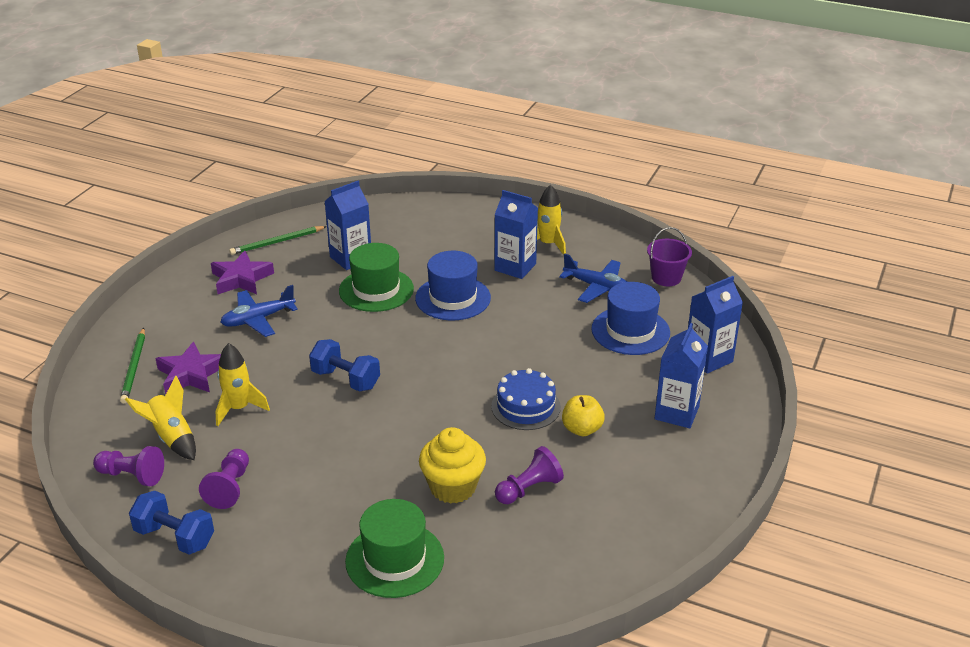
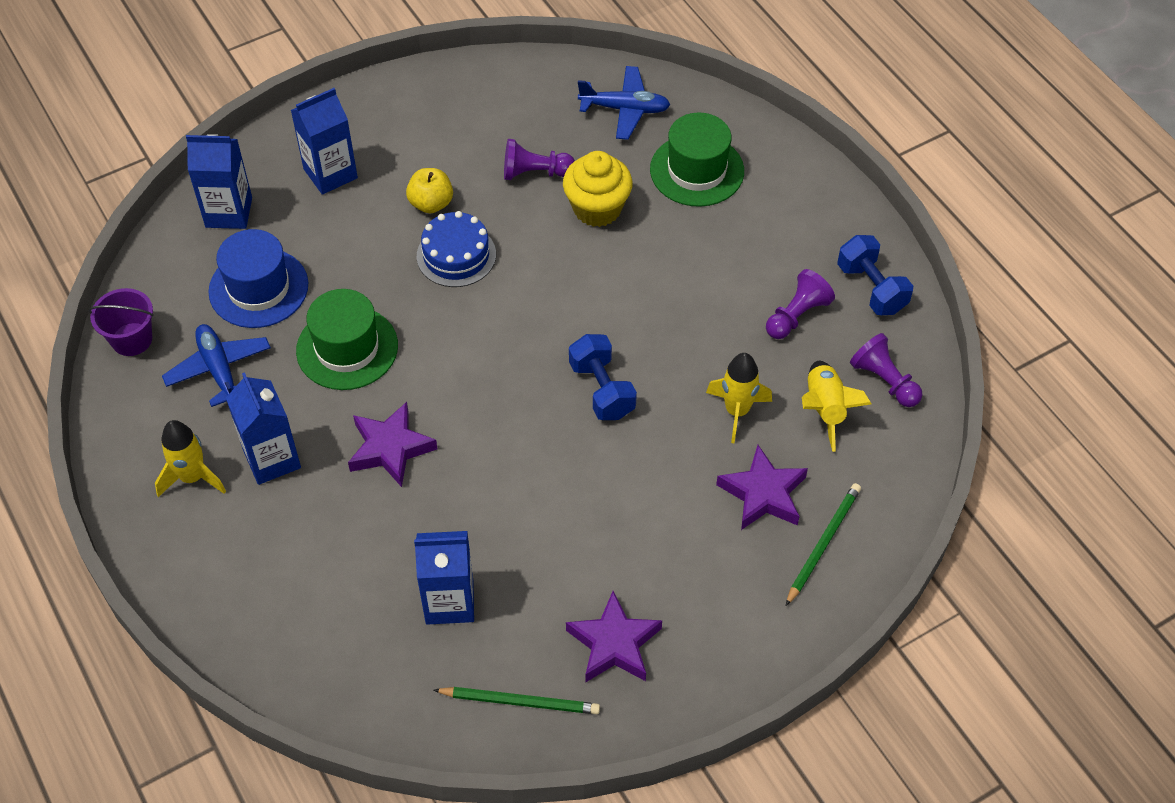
camera: 145 degrees left, 20 degrees up
blue plane [221,285,298,337] -> blue plane moved to [578,66,670,140]
green hat [339,243,414,312] -> green hat moved to [296,289,398,390]
blue hat [415,251,491,320] -> purple star [348,402,437,487]

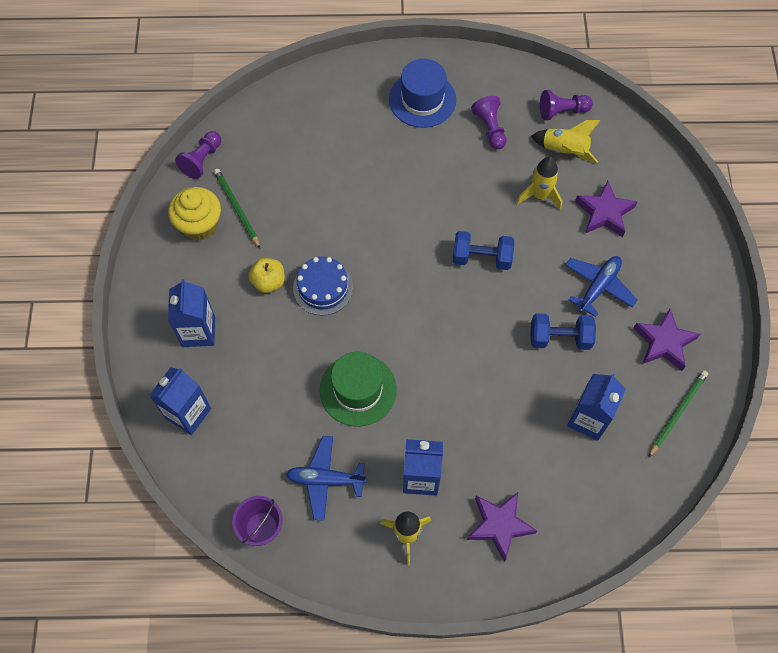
camera: 60 degrees left, 10 degrees up
blue hat [208,229,308,328] -> blue hat moved to [389,59,456,128]
purple star [348,402,437,487] -> purple star moved to [467,492,537,562]
purple pawn [504,139,575,180] -> purple pawn moved to [175,131,221,179]
yellow cupcake [563,151,633,227] -> yellow cupcake moved to [168,187,221,241]
blue plane [578,66,670,140] -> blue plane moved to [565,256,637,317]
green hat [650,113,744,207] -> none
green pencil [786,483,861,606] -> green pencil moved to [214,169,260,248]
blue dumbbell [837,235,913,315] -> blue dumbbell moved to [530,313,596,350]

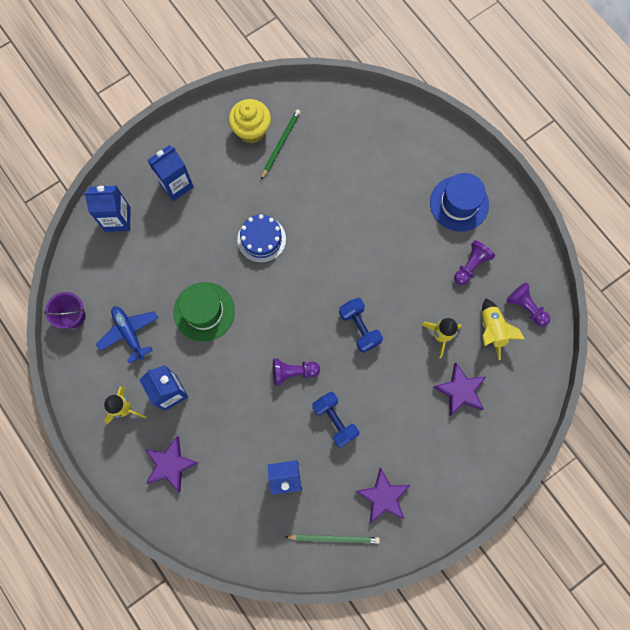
camera: 55 degrees right, 10 degrees up
purple pawn [175,131,221,179] -> purple pawn moved to [273,358,320,386]
yellow apple [249,258,285,293] -> none
blue plane [565,256,637,317] -> none

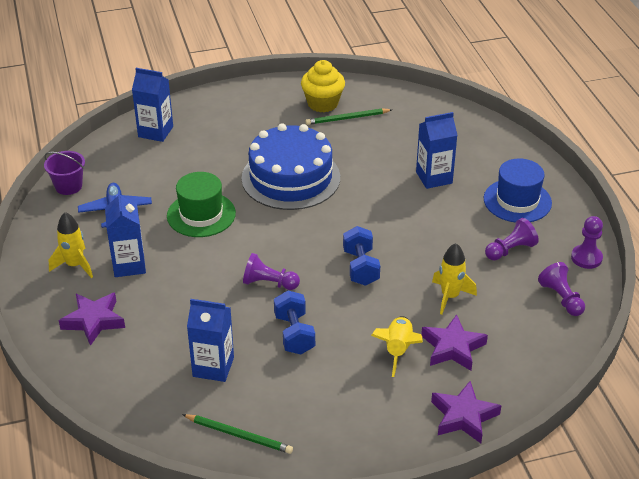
camera: 20 degrees right, 35 degrees down
blue carton [147,145,194,201] -> blue carton moved to [416,112,457,189]
blue cake [237,214,286,263] -> blue cake [241,123,340,210], size x1.83
green pencil [261,109,301,179] -> green pencil turned 150 degrees counterclockwise [305,108,392,125]
purple star [356,468,410,523] -> purple star moved to [431,381,501,443]
yellow rocket [482,298,525,360] -> yellow rocket moved to [371,316,423,377]
none -> purple pawn [571,216,603,269]

